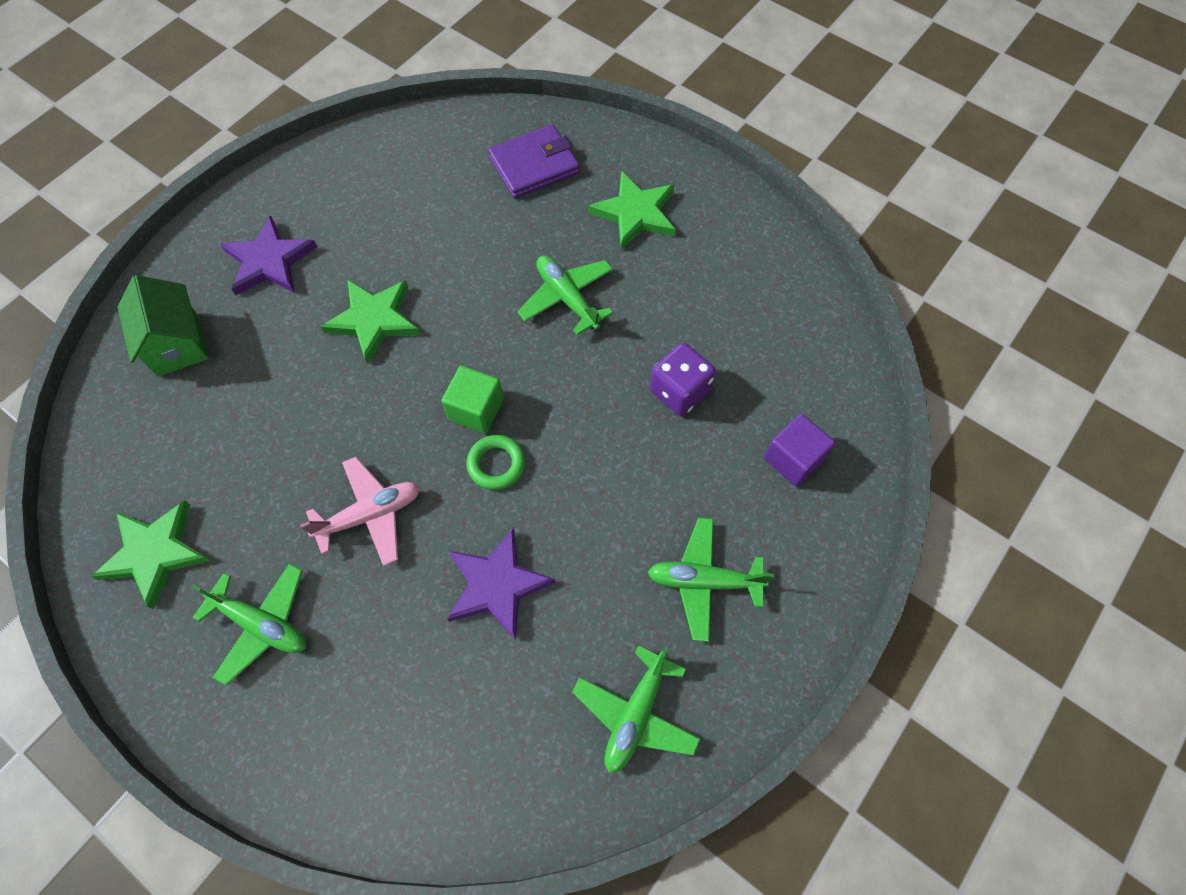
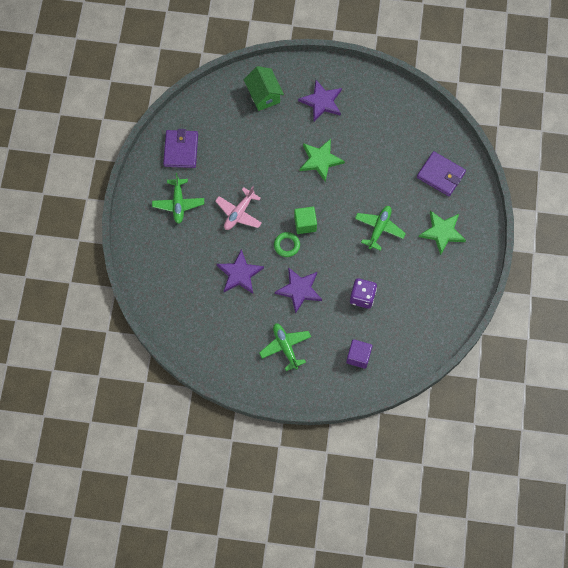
camera: 60 degrees right, 5 degrees up
green star [91,500,210,609] -> purple wallet [163,129,198,168]
green house [118,275,209,376] -> green house turned 60 degrees counterclockwise [244,66,284,111]
pink plane [300,457,420,566] -> pink plane turned 90 degrees clockwise [215,186,262,230]
green plane [572,645,701,773] -> none
none -> purple star [275,267,322,314]

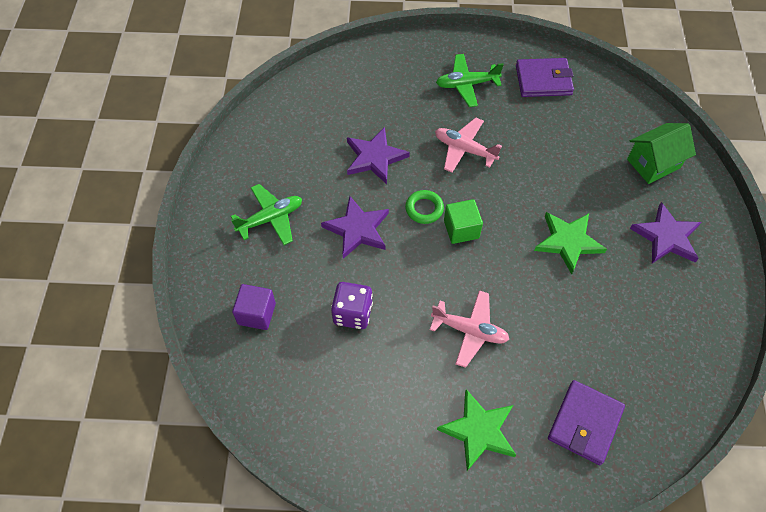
camera: 85 degrees right, 10 degrees down
green plane [355,206,406,250] -> pink plane [430,290,509,368]

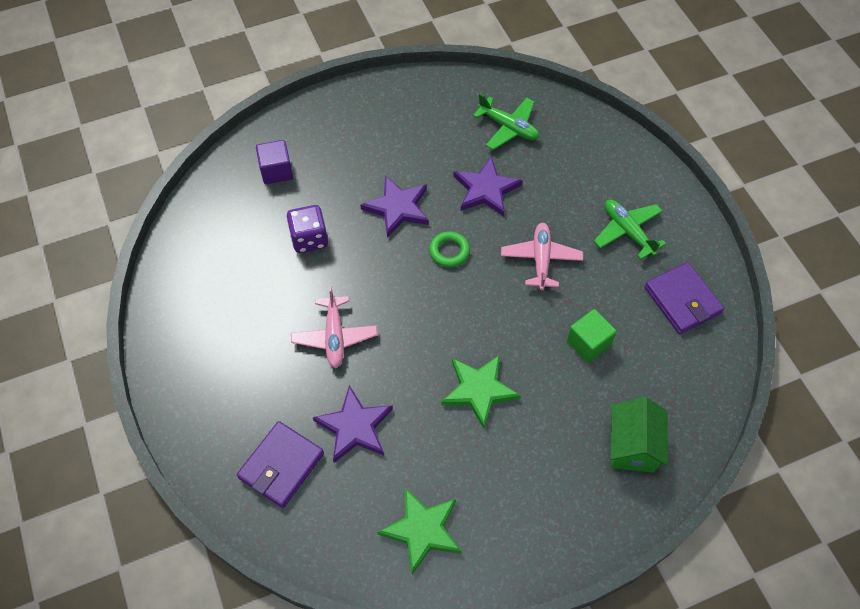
camera: 65 degrees right, 0 degrees up
green plane [231,184,302,245] -> green plane moved to [473,93,539,150]
green star [437,389,516,471] -> green star moved to [377,488,462,575]
green cube [444,199,483,244] -> green cube moved to [567,309,617,363]
purple wallet [548,380,625,465] -> purple wallet turned 60 degrees counterclockwise [237,421,324,508]
green house [627,123,696,184] -> green house turned 60 degrees clockwise [610,397,668,473]
purple star [630,202,701,264] -> purple star moved to [313,385,393,463]

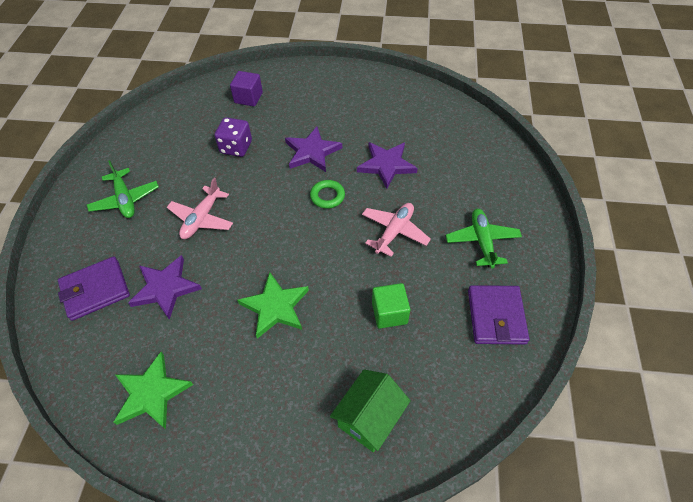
camera: 30 degrees right, 5 degrees down
green plane [473,93,539,150] -> green plane moved to [87,160,159,218]

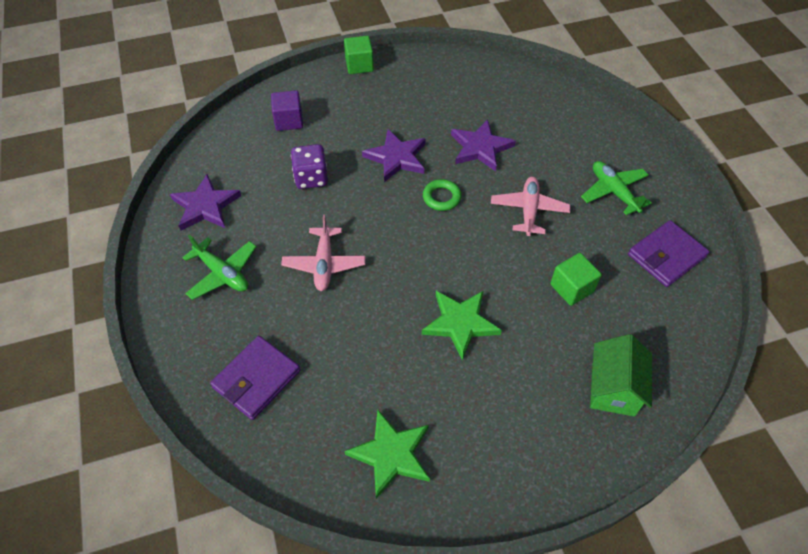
camera: 25 degrees left, 0 degrees up
purple star [128,255,202,320] -> purple star moved to [170,174,241,231]
purple wallet [468,285,529,345] -> purple wallet turned 75 degrees clockwise [628,220,709,287]
none -> green cube [344,36,374,74]

